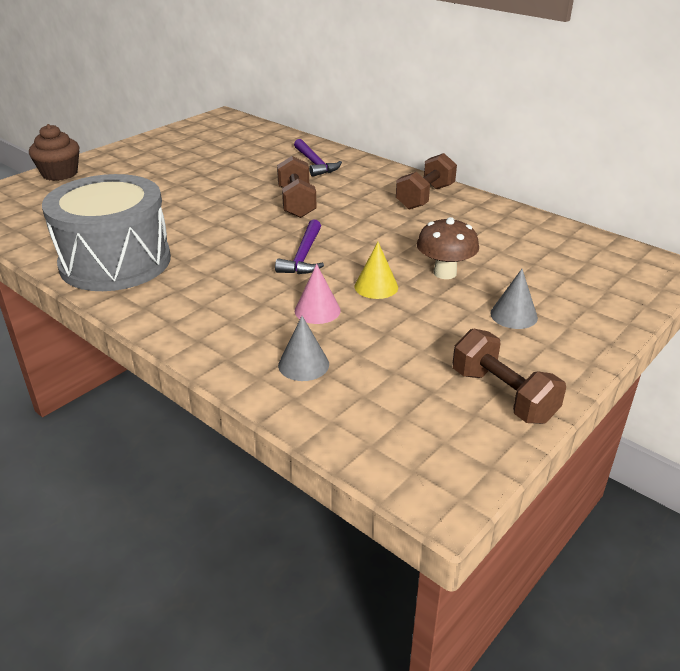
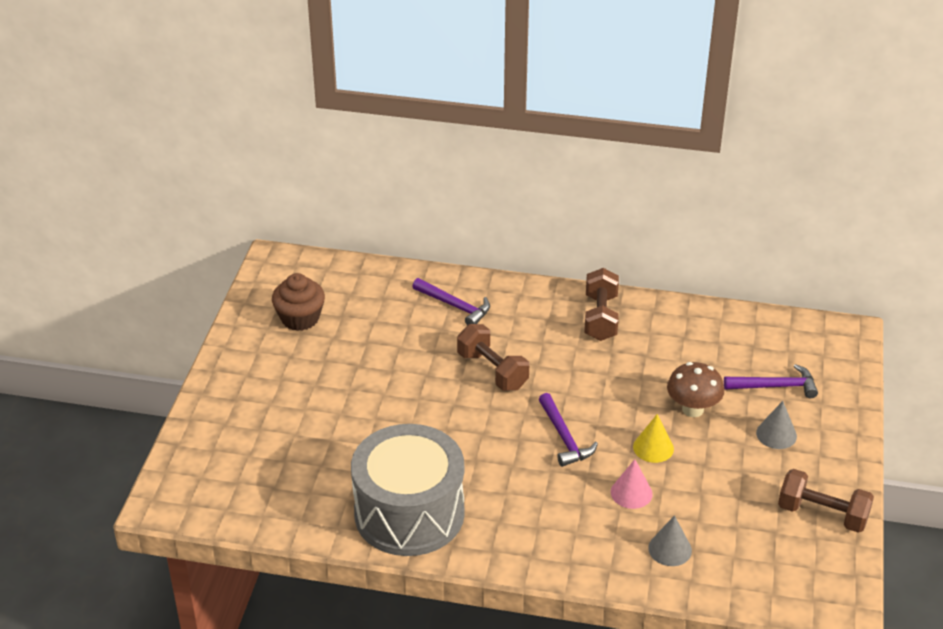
camera: 30 degrees left, 5 degrees up
brown cupcake [29,124,79,181] -> brown cupcake moved to [272,273,325,331]
none -> purple hammer [724,364,818,398]

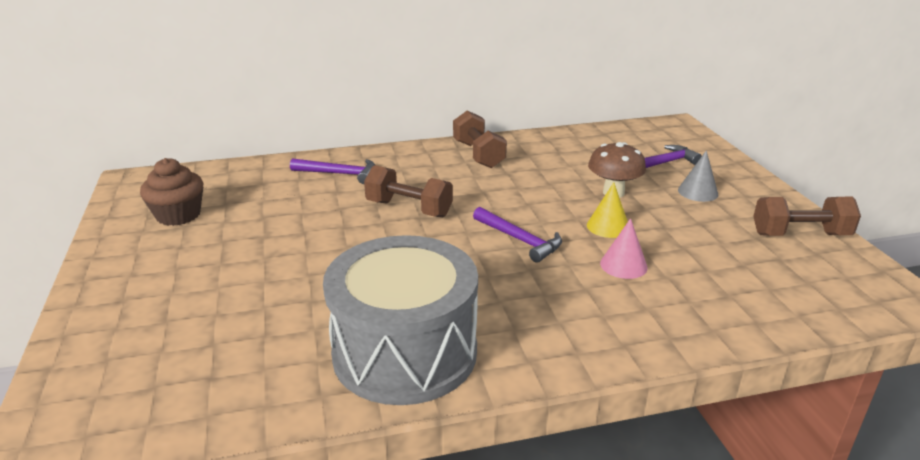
camera: 25 degrees left, 10 degrees down
grey cone [648,515,692,566] -> none

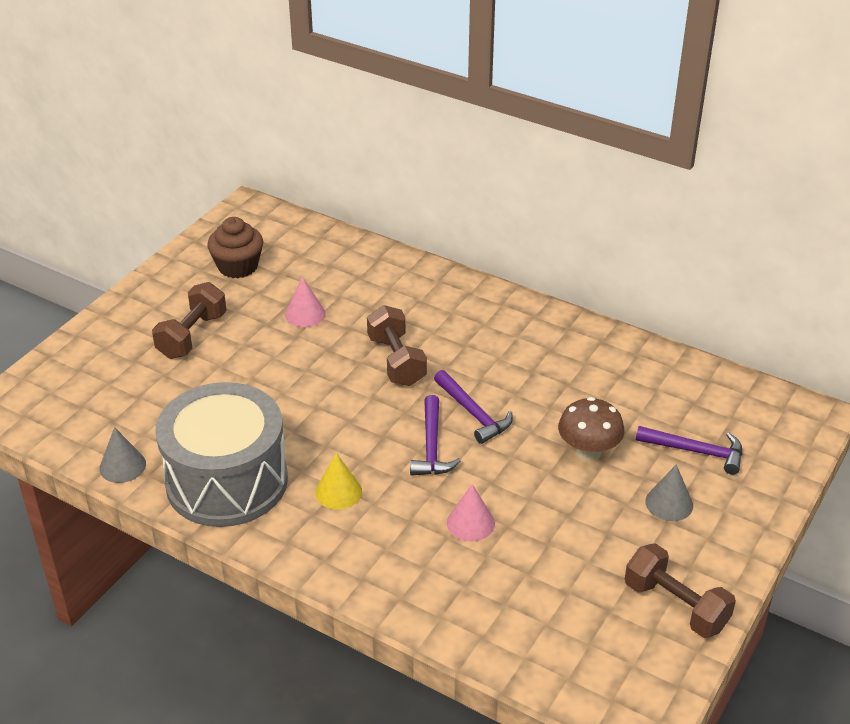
camera: 45 degrees right, 10 degrees up
purple hammer [290,158,375,184] -> purple hammer moved to [434,370,513,444]
brown dumbbell [453,111,507,168] -> brown dumbbell moved to [152,282,227,359]
yellow cone [587,182,628,238] -> yellow cone moved to [315,453,362,510]
none -> grey cone [99,427,146,483]
none -> pink cone [285,277,326,327]

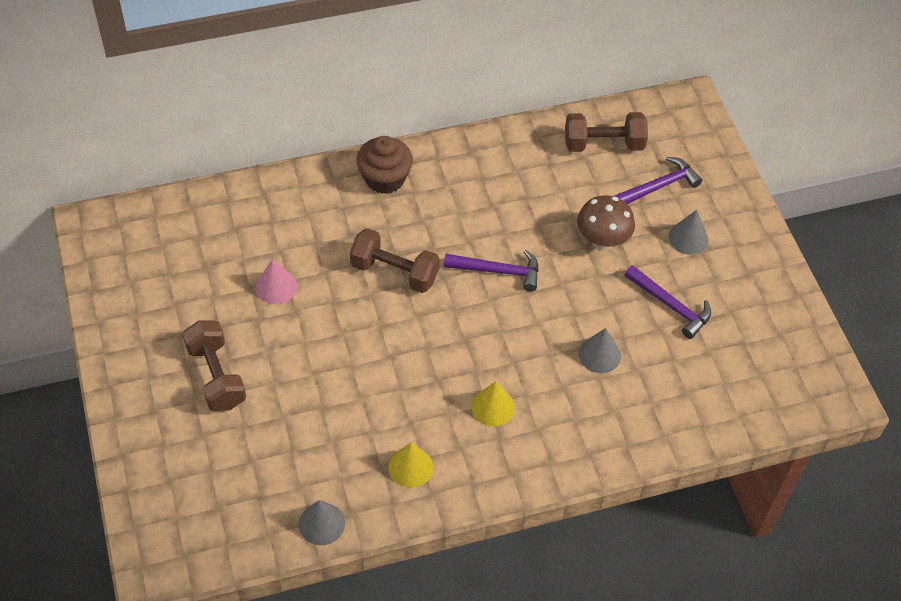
camera: 50 degrees left, 15 degrees up
grey drum [155,382,288,527] -> yellow cone [388,442,433,488]
brown cupcake [207,217,263,278] -> brown cupcake moved to [357,136,413,194]
purple hammer [410,395,461,476] -> purple hammer moved to [625,265,711,339]
pink cone [447,484,495,542] -> grey cone [579,328,621,373]
brown dumbbell [625,543,736,638] -> brown dumbbell moved to [565,112,648,152]

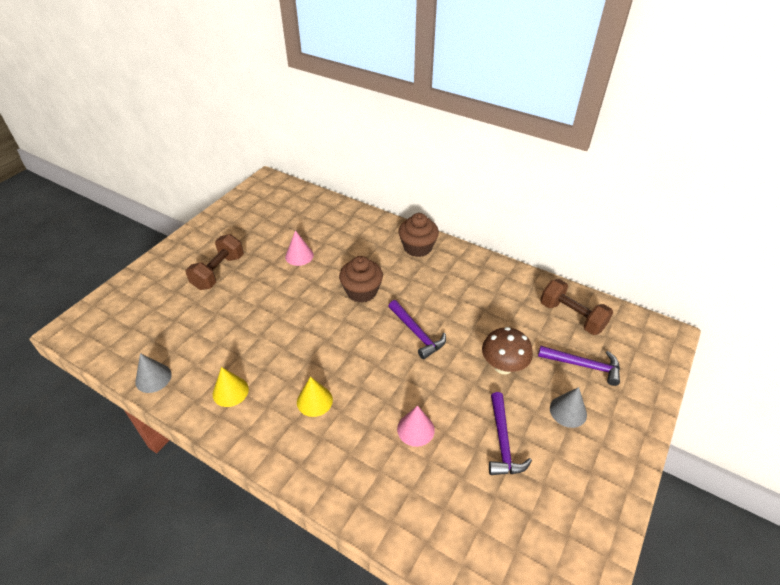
camera: 50 degrees right, 10 degrees down
brown dumbbell [350,228,440,293] -> brown cupcake [339,256,383,303]
grey cone [579,328,621,373] -> pink cone [397,405,435,447]

